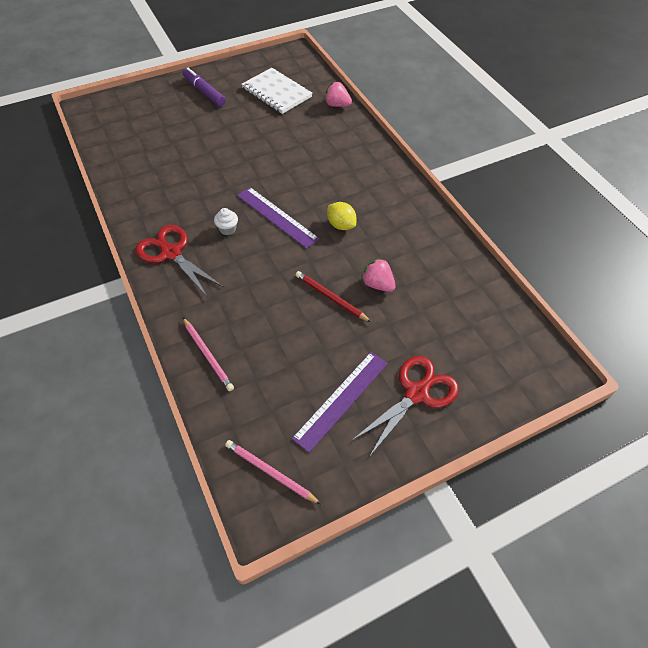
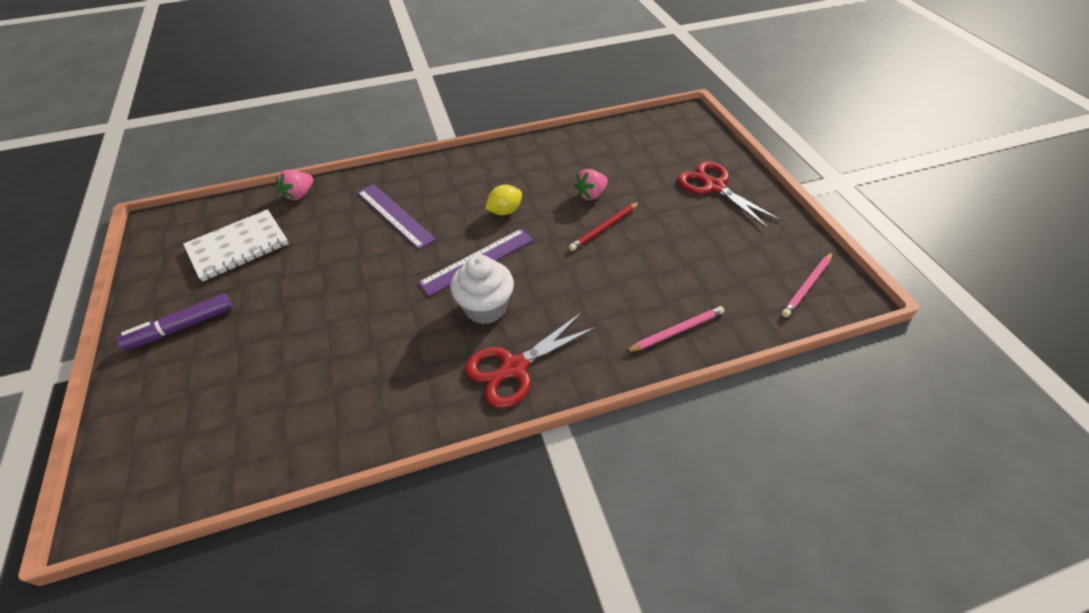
camera: 80 degrees left, 5 degrees down
white cupcake [214,208,238,235] -> white cupcake [450,255,514,324], size x2.00
purple ruler [292,352,388,453] -> purple ruler moved to [357,184,436,250]

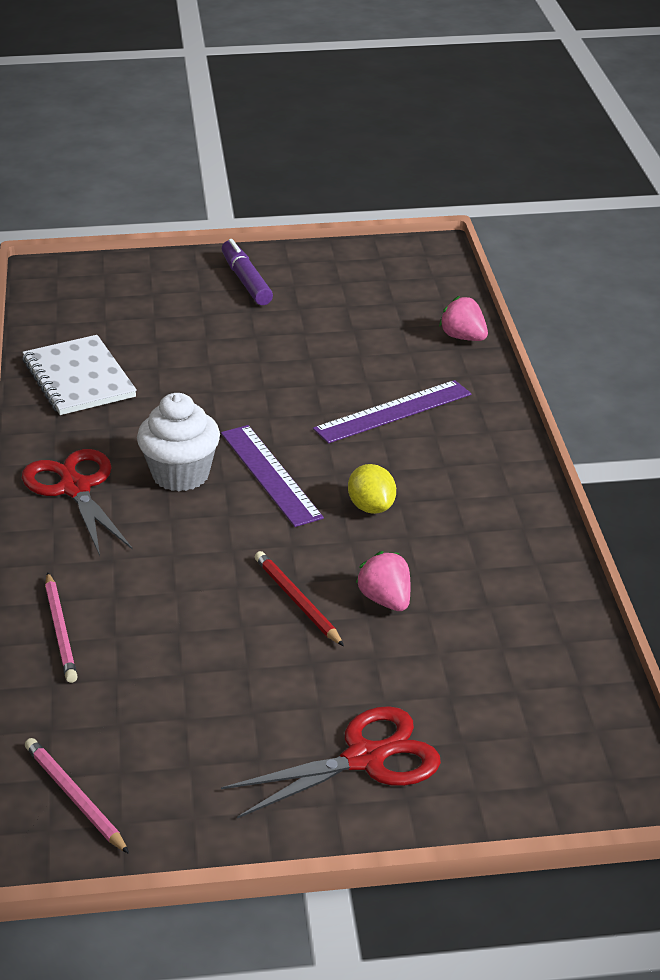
camera: 100 degrees right, 15 degrees down
white notebook [183,209,289,282] -> white notebook moved to [22,335,137,415]

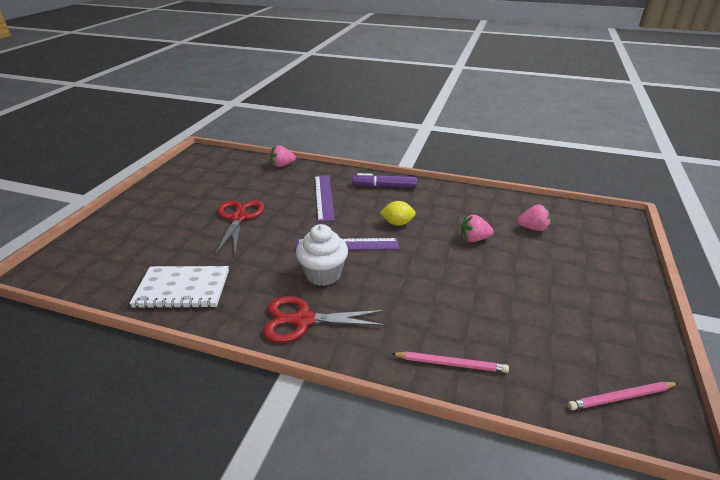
camera: 65 degrees left, 0 degrees up
red scissors [221,706,441,818] -> red scissors moved to [216,200,265,254]
purple marker [222,239,273,305] -> purple marker moved to [352,173,417,188]
red pencil [255,551,344,646] -> none
none -> pink strawberry [517,204,551,231]

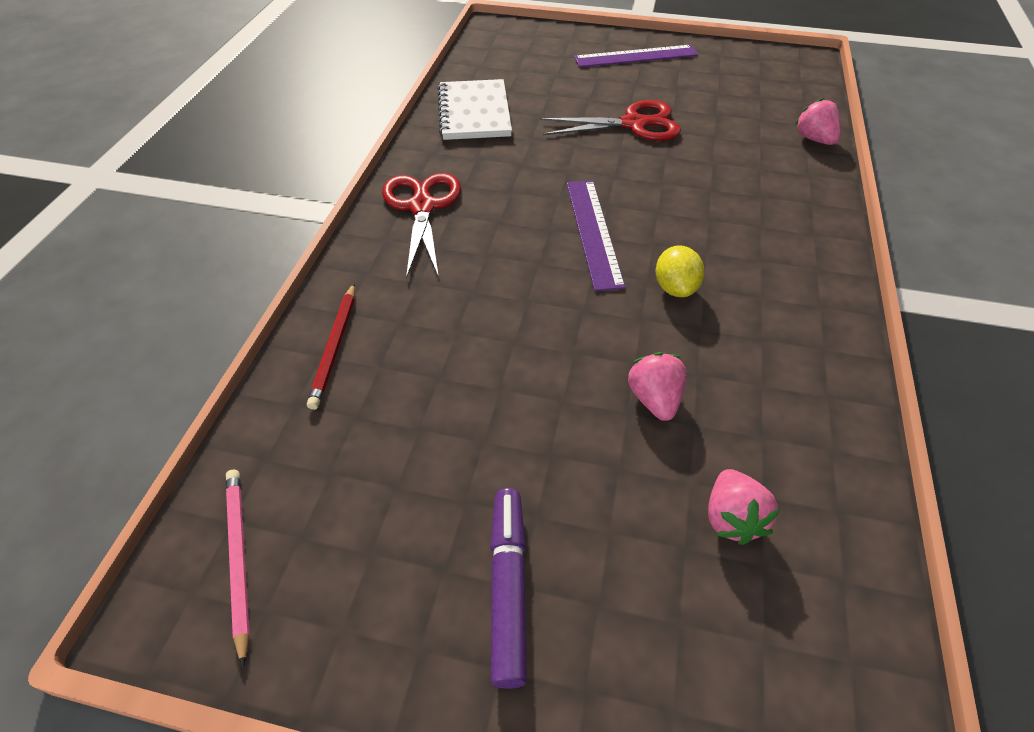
camera: 85 degrees right, 15 degrees up
white cupcake [296,224,348,286] -> none
purple ruler [315,175,335,222] -> purple ruler moved to [574,45,698,67]
purple marker [352,173,417,188] -> purple marker moved to [490,488,527,689]
pink pencil [391,352,509,373] -> red pencil [307,284,355,410]

